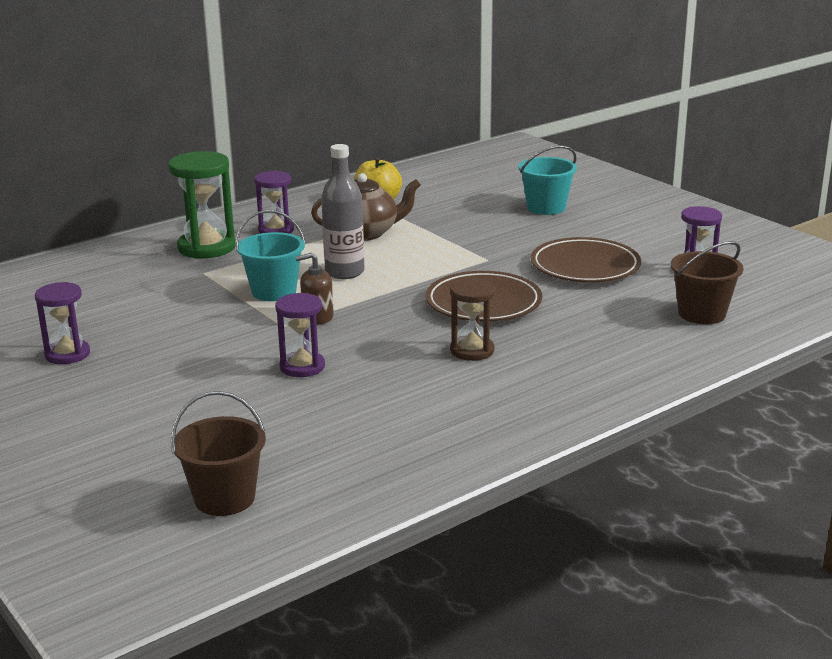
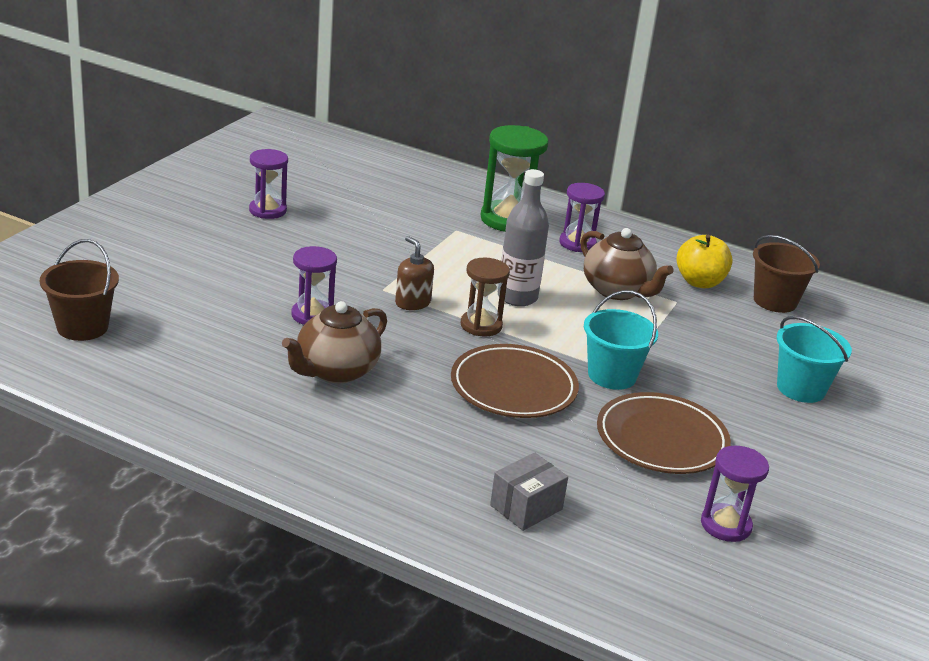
camera: 60 degrees right, 5 degrees up
turquoise bucket [235,210,306,301] -> turquoise bucket moved to [584,290,658,390]
brown hourglass [450,278,495,361] -> brown hourglass moved to [461,258,510,337]
brown bucket [671,241,743,324] -> brown bucket moved to [753,235,820,313]
none -> brown teapot [282,301,387,383]
none -> grey box [490,453,568,531]

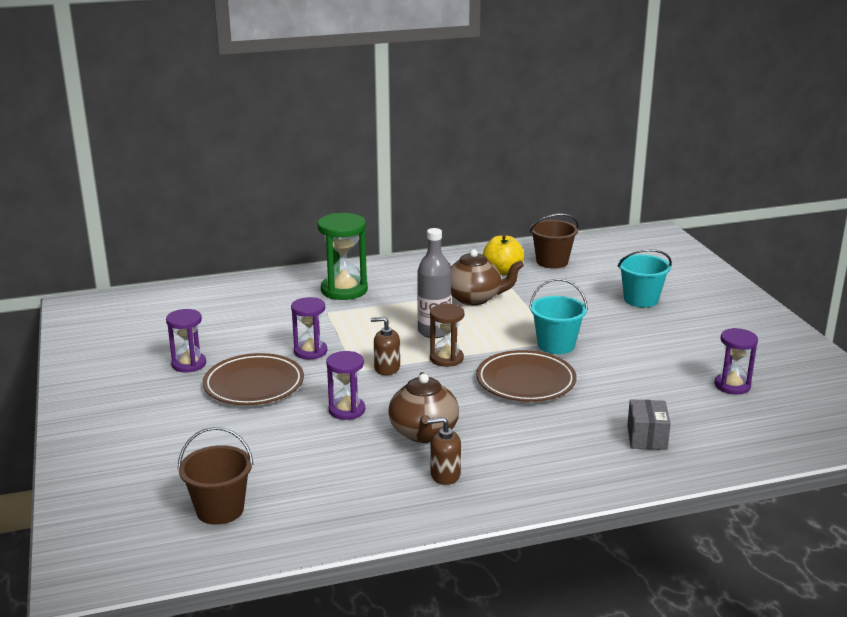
camera: 40 degrees left, 5 degrees down
purple hourglass [559,183,605,252] -> purple hourglass moved to [291,297,327,359]
brown plate [597,392,731,474] -> brown plate moved to [203,353,304,405]
none -> brown soap dispenser [427,417,461,485]

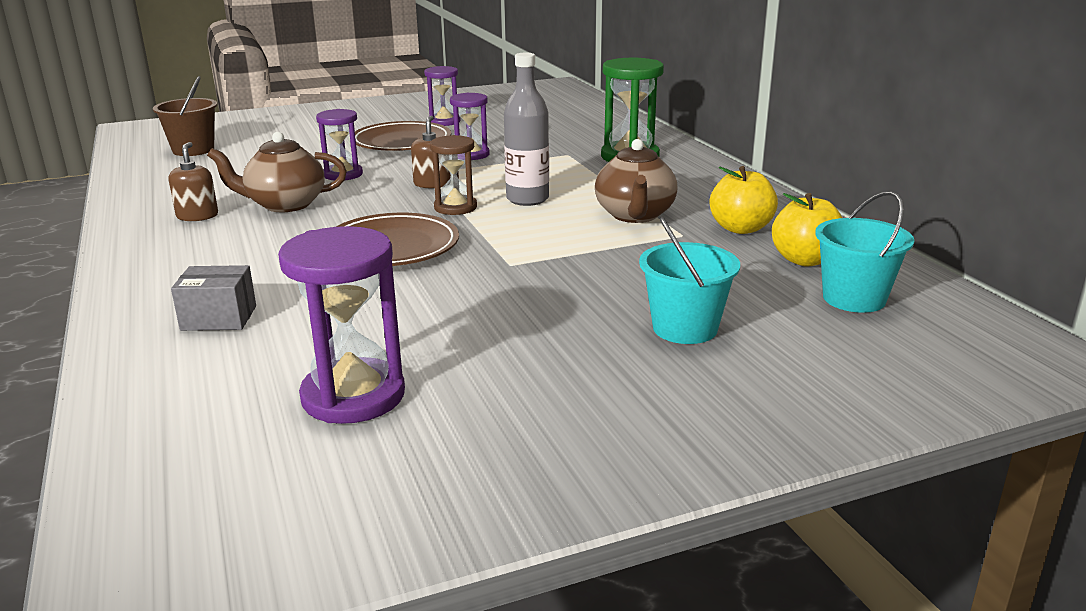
camera: 85 degrees right, 0 degrees up
turquoise bucket [529,278,588,354] -> turquoise bucket moved to [815,191,914,313]
brown bucket [530,214,579,269] -> yellow apple [772,193,842,266]
purple hourglass [714,328,758,394] -> purple hourglass [278,226,405,424], size x1.57

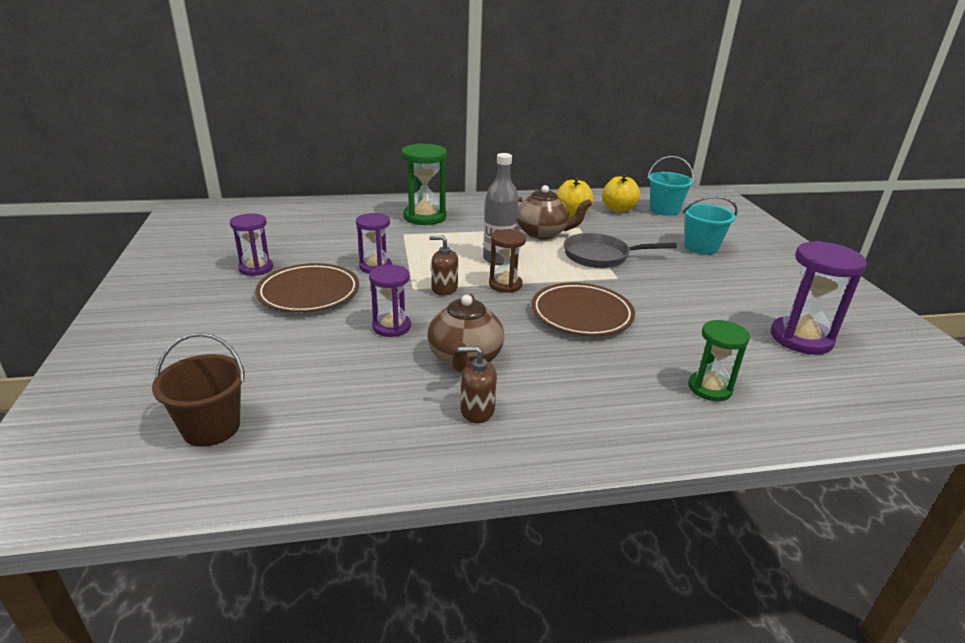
camera: 80 degrees left, 5 degrees up
grey box [171,265,256,331] -> green hourglass [688,320,750,401]
none -> grey pan [564,233,677,268]

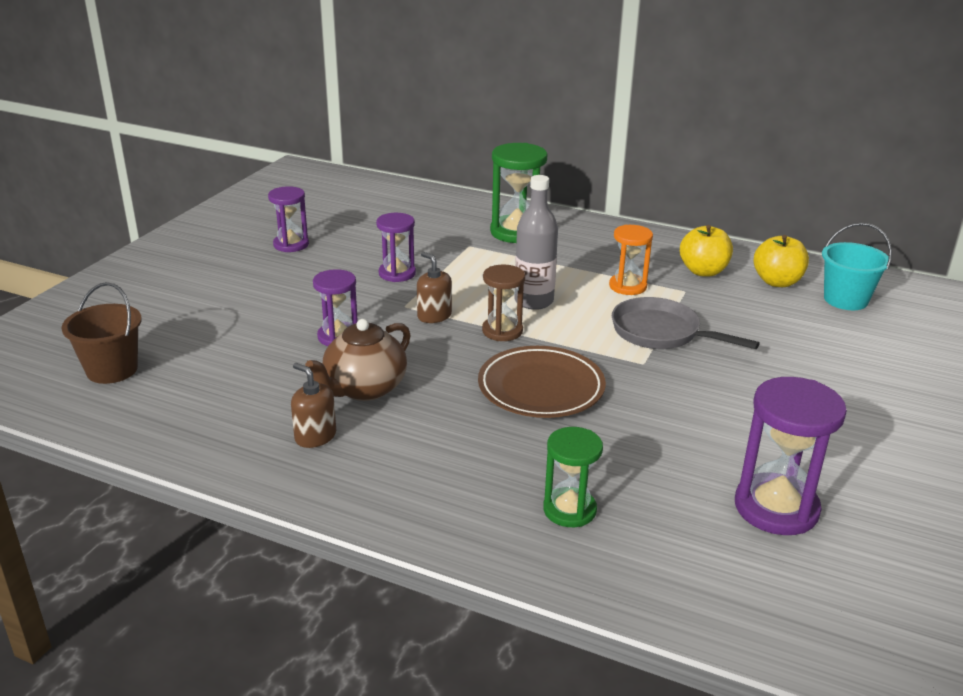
camera: 35 degrees right, 0 degrees up
brown plate [256,263,359,313] -> none
brown teapot [517,185,592,239] -> orange hourglass [609,225,653,295]
turquoise bucket [683,196,738,255] -> none

